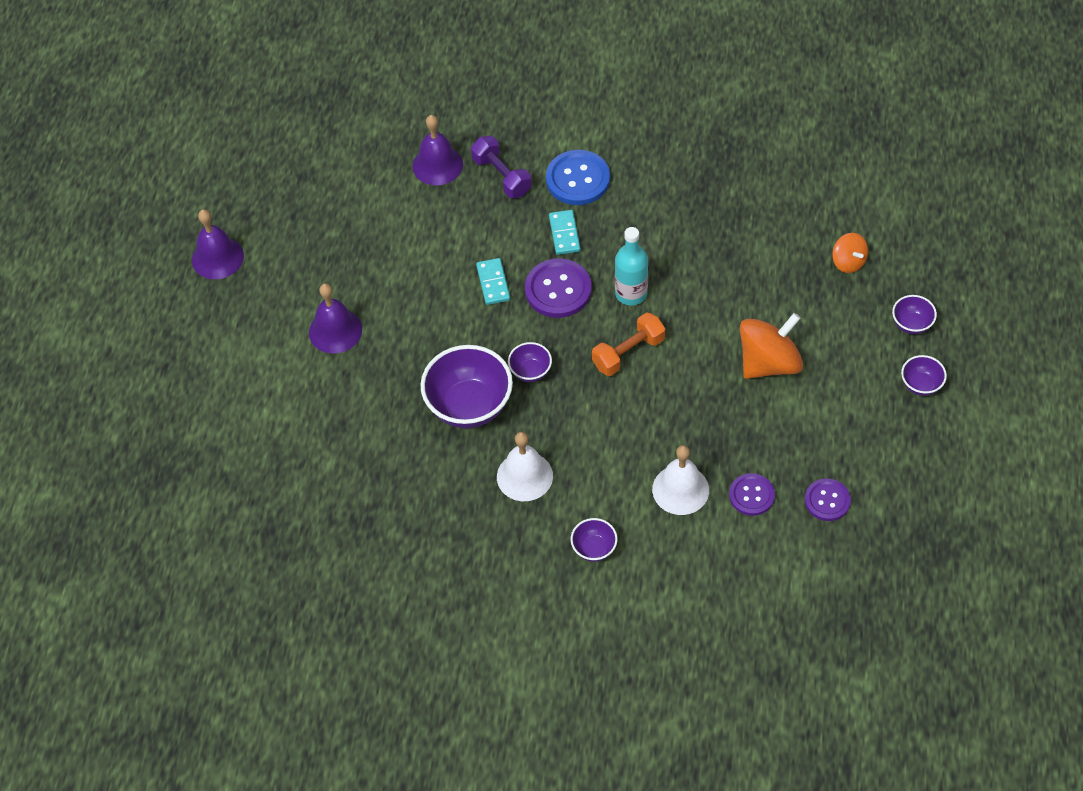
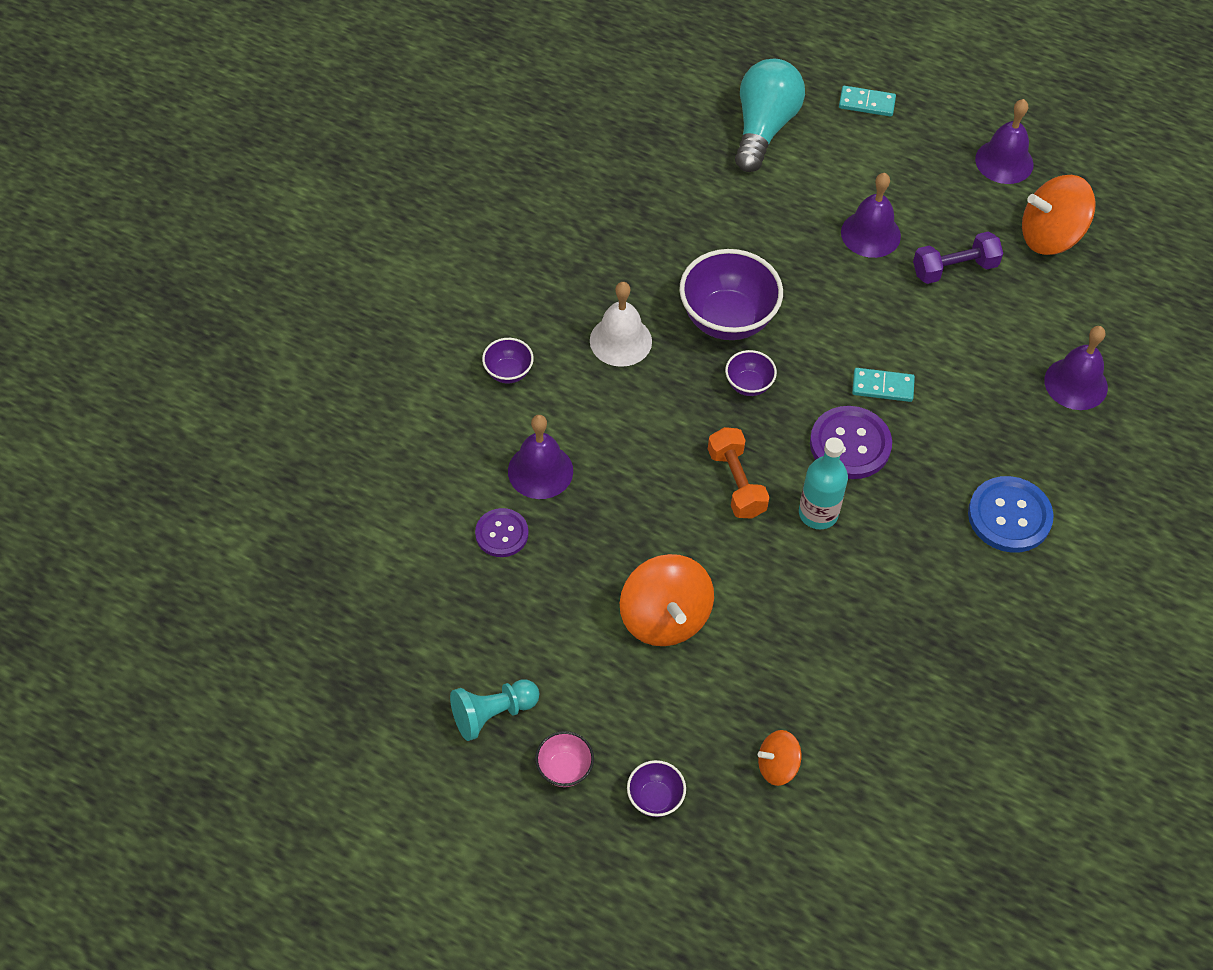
camera: 105 degrees right, 0 degrees up
purple dumbbell [471,136,531,198] -> purple dumbbell moved to [913,231,1003,284]
turquoise domino [549,210,581,255] -> turquoise domino moved to [839,86,896,117]
white bell [652,445,709,515] -> purple bell [508,415,573,499]
purple button [805,478,851,521] -> none
purple bowl [901,355,947,396] -> pink bowl [535,731,594,787]
none -> turquoise pawn [450,679,539,741]
none -> turquoise light bulb [735,59,805,172]
none -> orange spinning top [1022,175,1096,255]

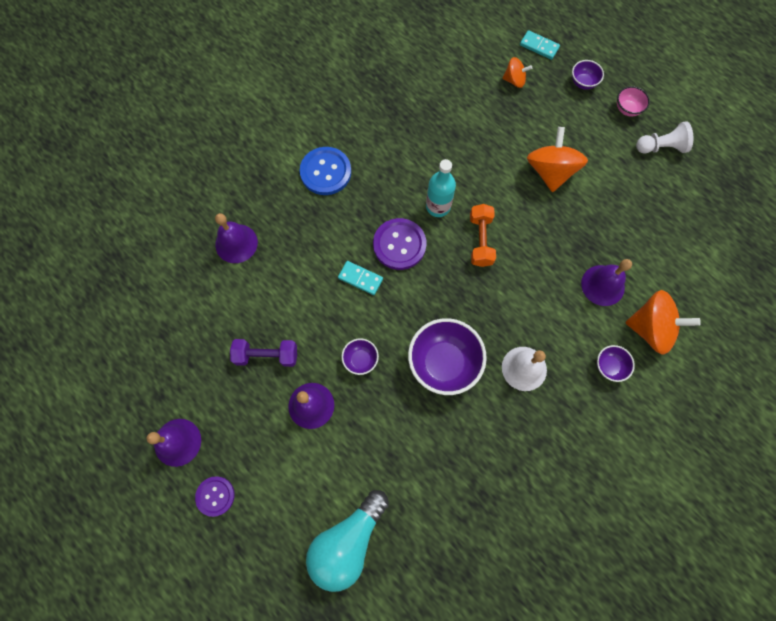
camera: 160 degrees left, 15 degrees up
turquoise pawn [450,679,539,741] -> white pawn [636,121,693,154]
purple button [475,508,528,557] -> purple button moved to [195,476,235,517]
purple bowl [725,350,777,396] -> purple bowl moved to [342,338,379,375]
turquoise domino [839,86,896,117] -> turquoise domino moved to [520,30,560,60]
orange spinning top [1022,175,1096,255] -> orange spinning top moved to [625,290,701,355]

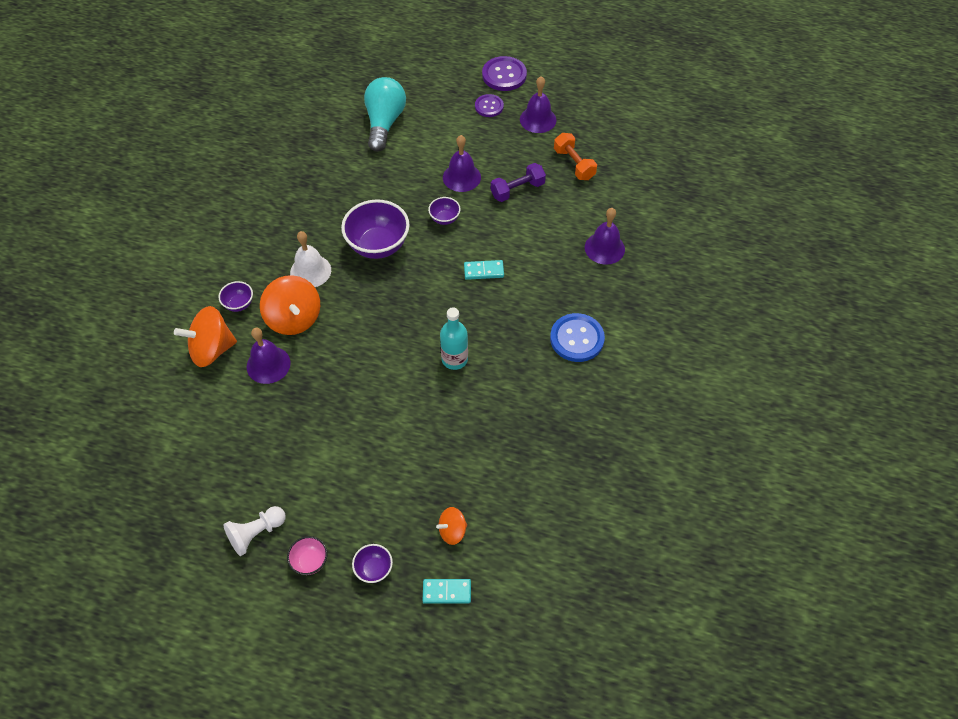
camera: 150 degrees right, 15 degrees down
purple button [373,218,426,270] -> purple button moved to [482,56,527,91]
orange dumbbell [470,204,496,267] -> orange dumbbell moved to [554,133,597,180]
orange spinning top [527,127,588,192] -> orange spinning top moved to [260,275,320,335]

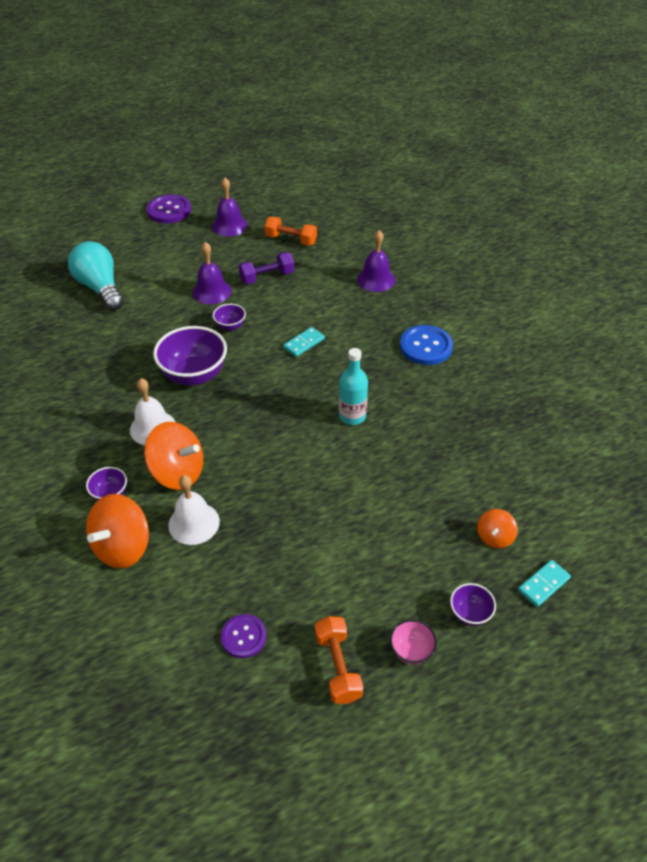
camera: 40 degrees left, 10 degrees down
white pawn [223,506,286,556] -> orange dumbbell [315,616,363,704]
purple bell [247,328,291,384] -> white bell [168,475,220,545]
purple button [475,94,504,117] -> purple button moved to [221,614,266,658]
purple dumbbell [491,163,546,202] -> purple dumbbell turned 45 degrees clockwise [239,252,294,284]

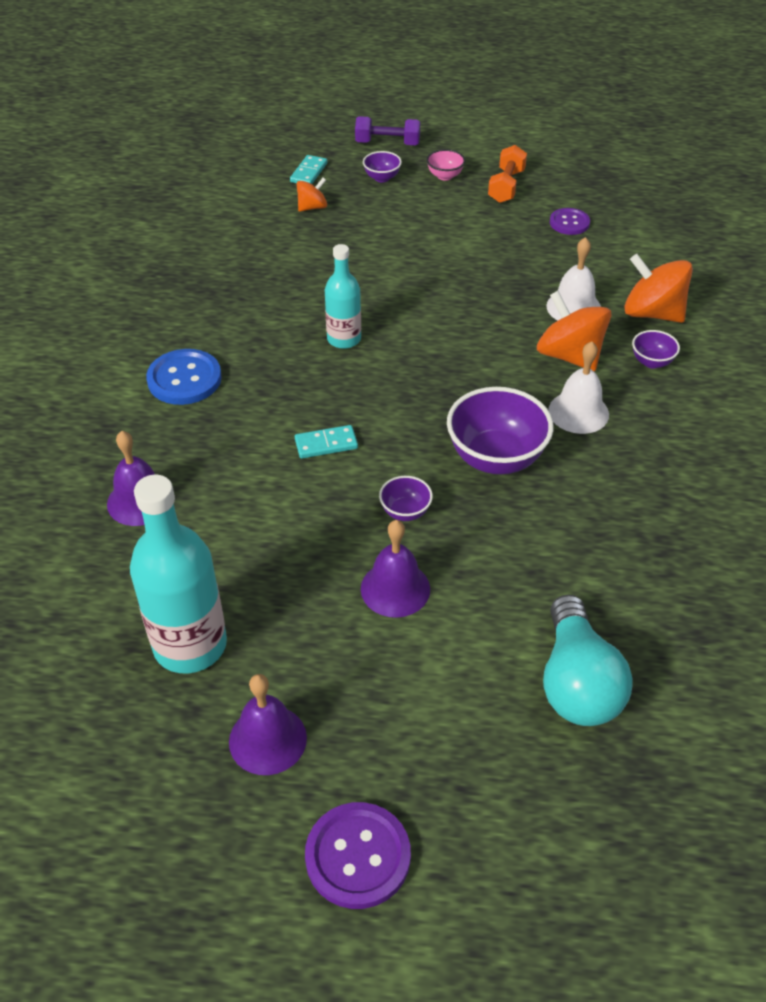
camera: 150 degrees left, 0 degrees up
orange spinning top [86,494,149,569] -> orange spinning top turned 120 degrees counterclockwise [624,254,693,323]
purple dumbbell [239,252,294,284] -> purple dumbbell moved to [355,116,420,145]
orange dumbbell [264,216,317,246] -> turquoise bottle [130,475,227,673]
turquoise domino [518,560,571,607] -> turquoise domino turned 60 degrees counterclockwise [290,155,327,184]

